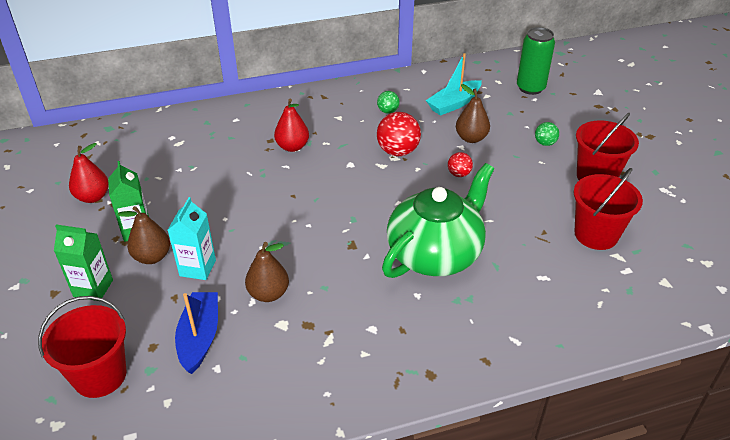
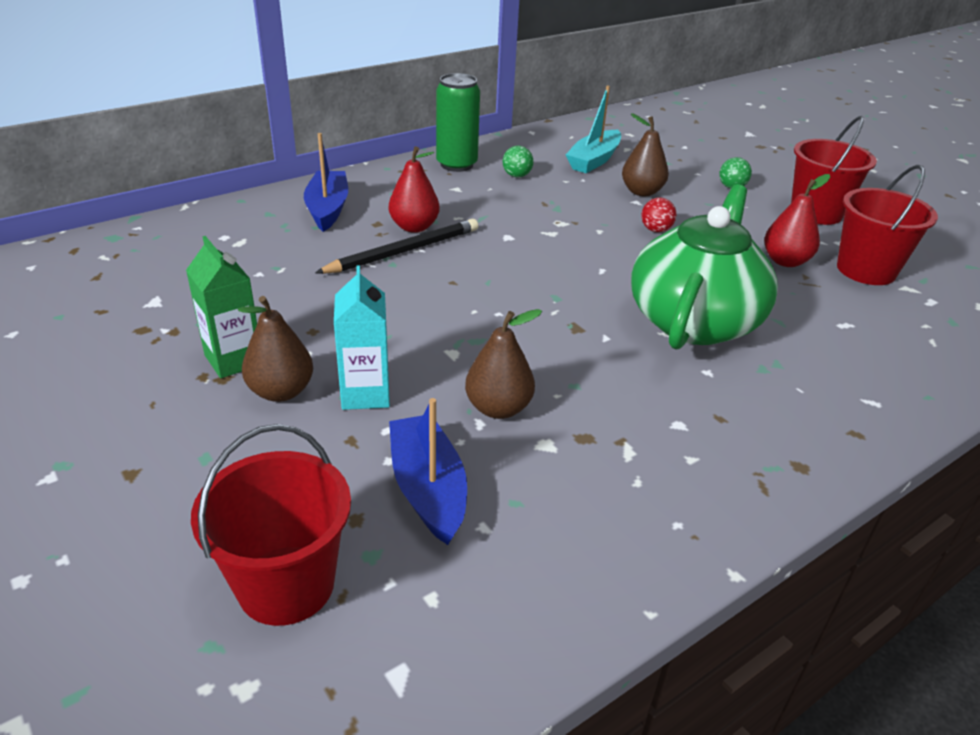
camera: 20 degrees left, 5 degrees down
green carton [54,225,113,301] -> none
red pear [69,143,109,203] -> red pear moved to [764,174,830,267]
red ball [377,112,421,156] -> none
green can [517,27,555,95] -> green can moved to [436,73,480,172]
none -> blue boat [304,133,348,232]
none -> black pencil [315,219,478,274]

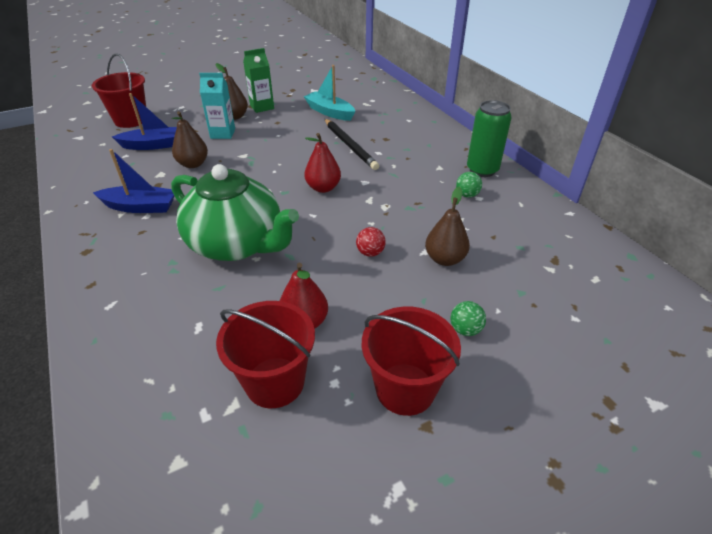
camera: 100 degrees right, 5 degrees up
blue boat [304,133,348,232] -> blue boat moved to [93,149,174,213]
red pear [389,147,440,233] -> red pear moved to [304,133,341,193]
turquoise boat [566,86,621,173] -> turquoise boat moved to [303,65,355,121]

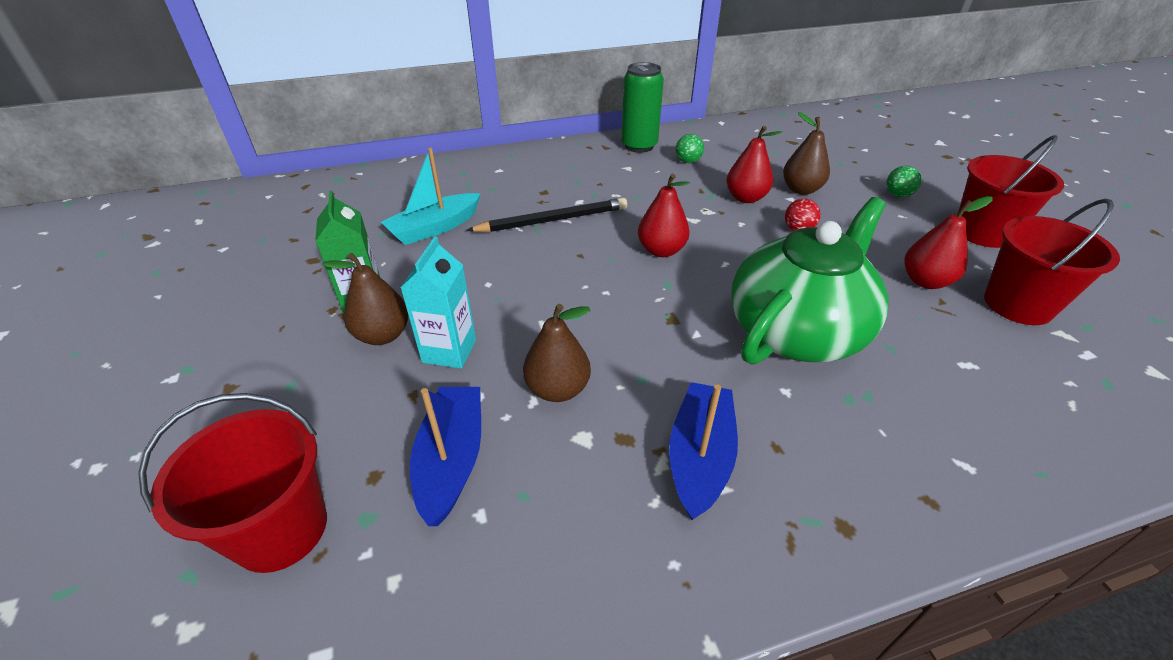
camera: 80 degrees left, 0 degrees up
none -> red pear [726,126,783,203]

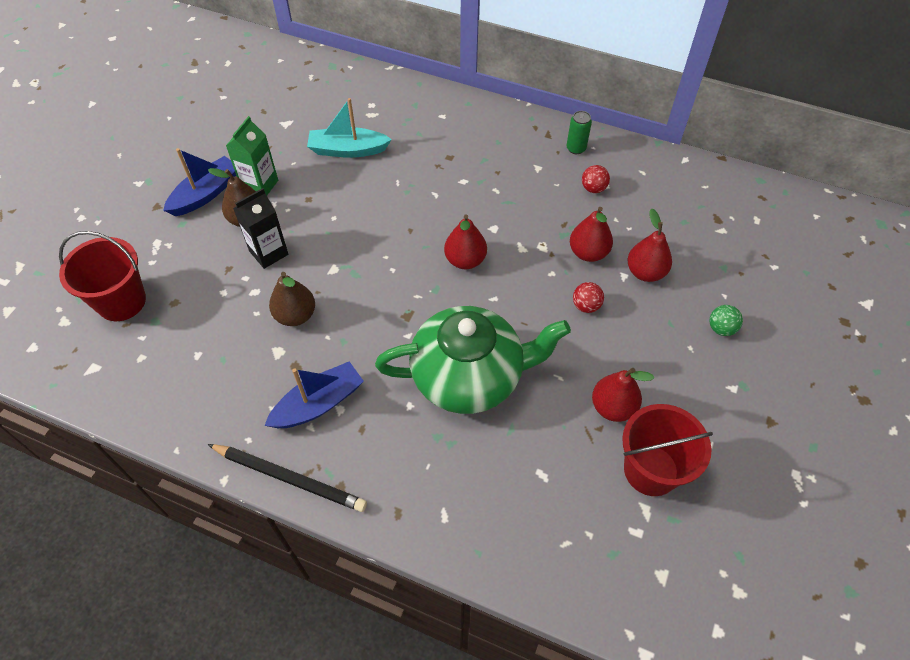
camera: 40 degrees right, 15 degrees up
turquoise carton [400,237,476,369] -> black carton [233,188,288,269]
blue boat [410,387,481,526] -> blue boat moved to [163,148,236,216]
black pencil [466,198,627,232] -> black pencil moved to [208,444,367,512]
green can [621,62,664,153] -> green can [567,111,592,154], size x0.56
green ball [676,134,704,163] -> red ball [582,165,610,193]
brown pear [783,112,830,195] -> red pear [627,208,672,282]
red bucket [958,135,1064,248] -> none

